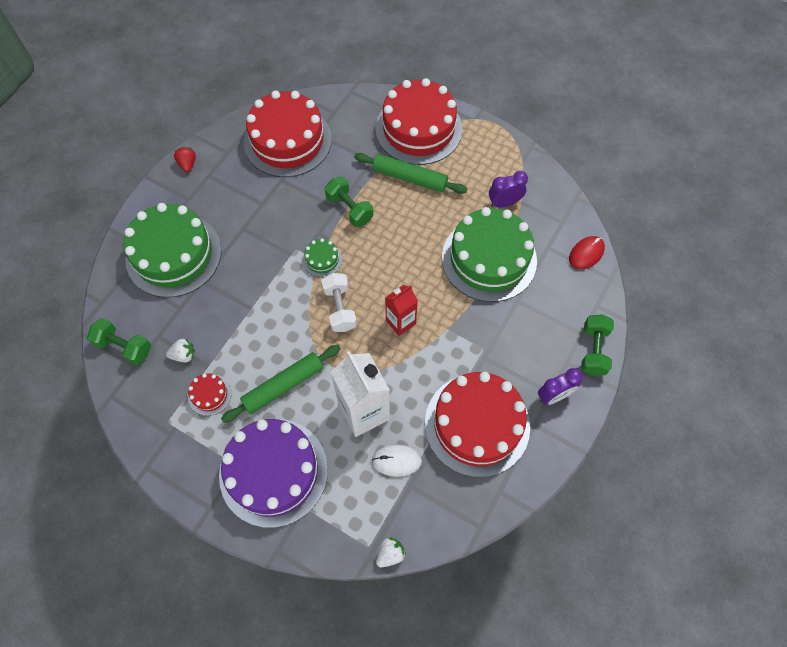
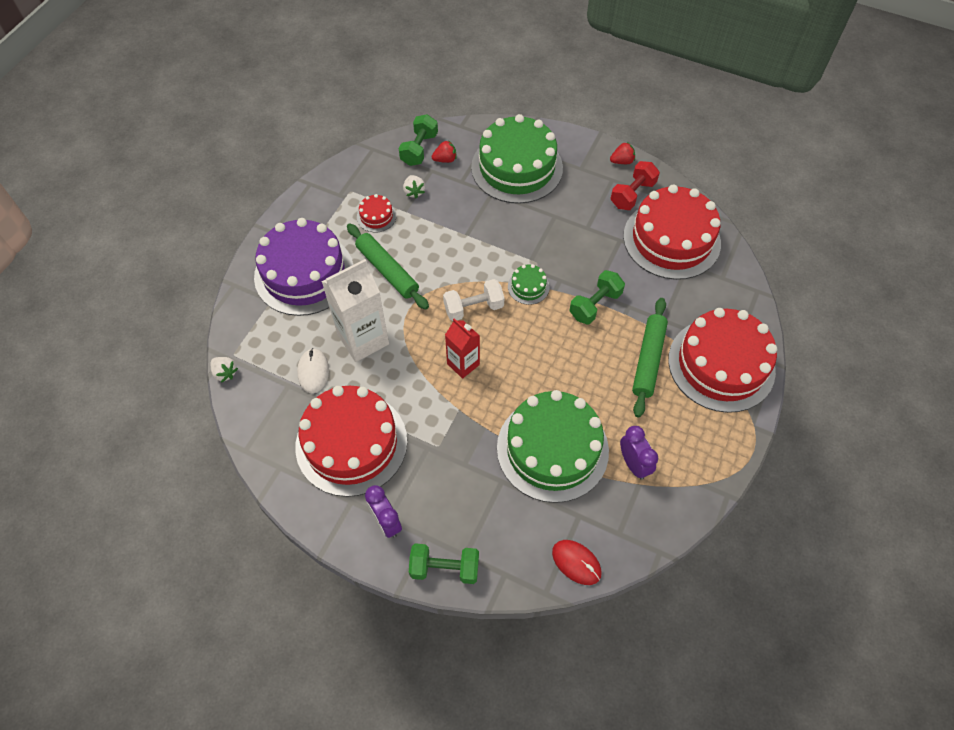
camera: 85 degrees right, 5 degrees down
none -> red strawberry [432,140,456,163]
none -> red dumbbell [611,161,660,210]

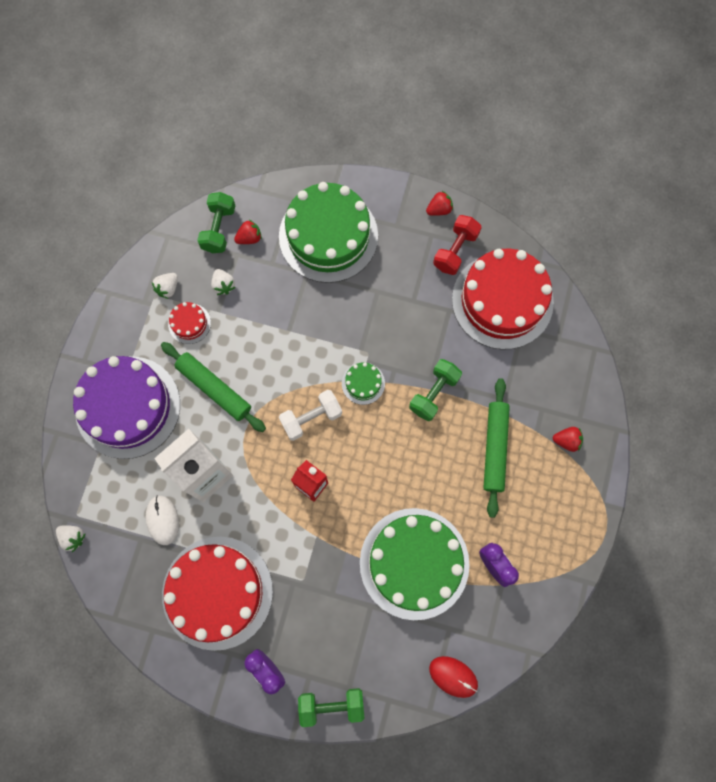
camera: 10 degrees left, 15 degrees up
red cake [668,308,777,413] -> red strawberry [553,427,583,452]
none -> white strawberry [152,273,178,299]

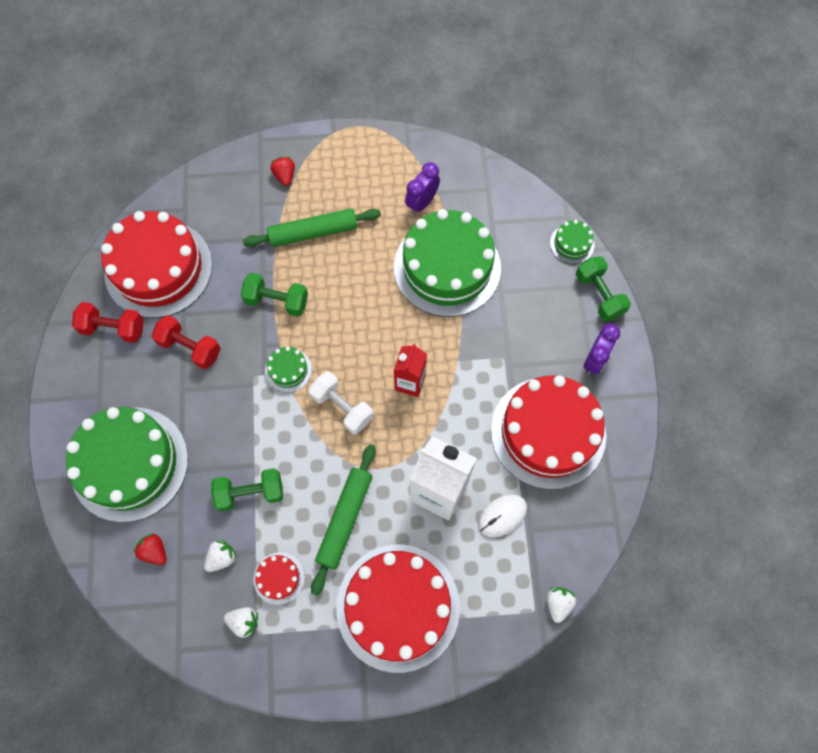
camera: 110 degrees left, 5 degrees down
purple cake [73,356,180,459] -> red cake [336,545,460,673]
green dumbbell [197,192,235,253] -> green dumbbell moved to [211,468,283,511]
red strawberry [426,191,453,216] -> none
red mouse [429,656,478,698] -> none
none -> red dumbbell [151,315,221,369]
none -> green cake [550,220,594,264]

